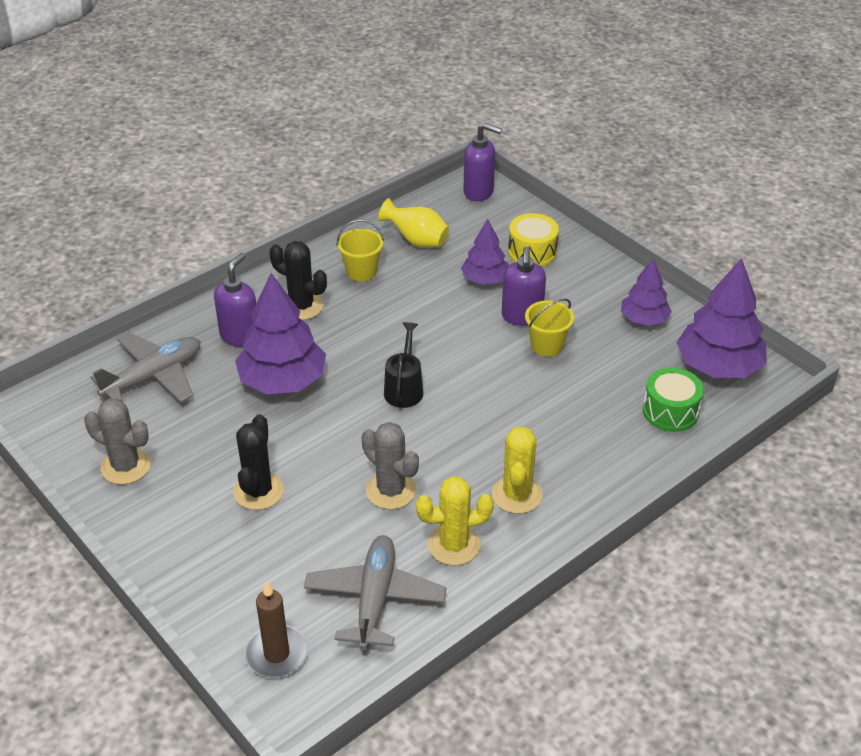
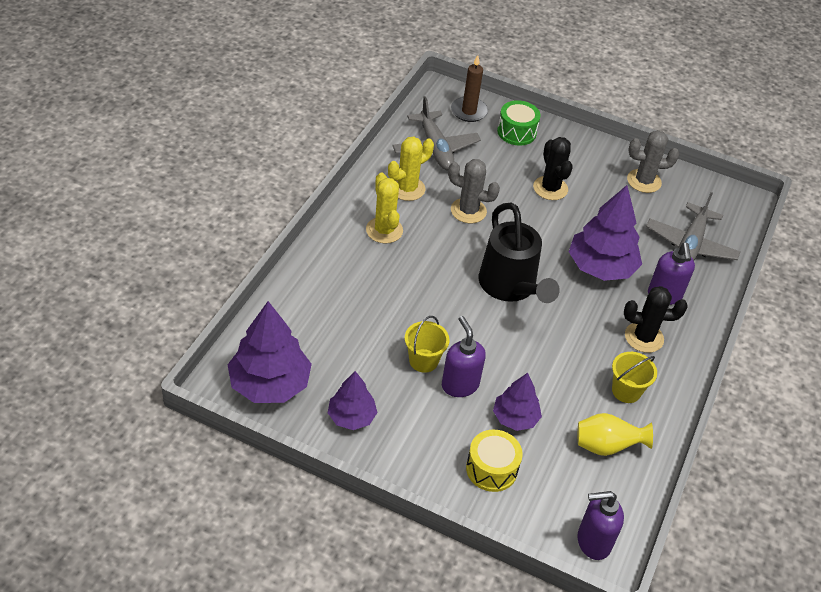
camera: 150 degrees right, 5 degrees up
black watering can [384,322,423,408] -> black watering can [479,203,560,303], size x1.78
green drum [643,368,704,432] -> green drum moved to [497,100,541,145]

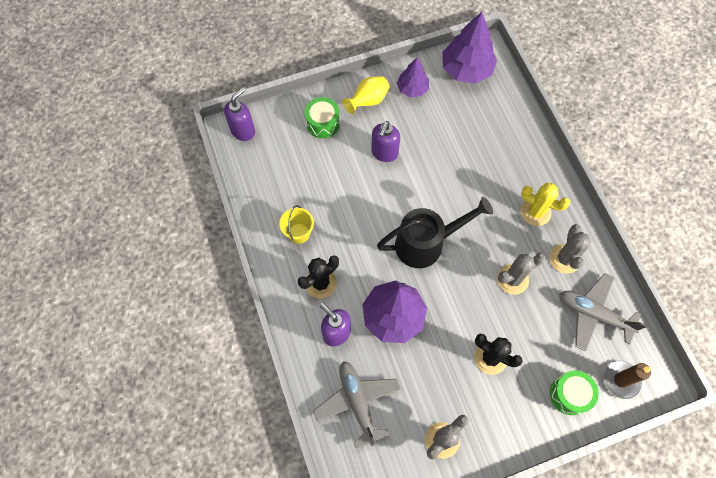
camera: 140 degrees right, 20 degrees up
yellow cactus [388,136,434,201] -> grey cactus [549,224,591,274]
yellow bucket [405,316,450,373] -> none
purple soap dispenser [442,316,486,397] -> purple soap dispenser turned 90 degrees clockwise [371,121,400,162]
yellow drum [466,430,523,492] -> green drum [305,97,340,138]
black watering can [479,203,560,303] -> black watering can turned 135 degrees clockwise [377,197,493,268]
purple tree [493,373,542,431] -> none
yellow vase [578,413,653,456] -> yellow vase moved to [343,76,389,114]

